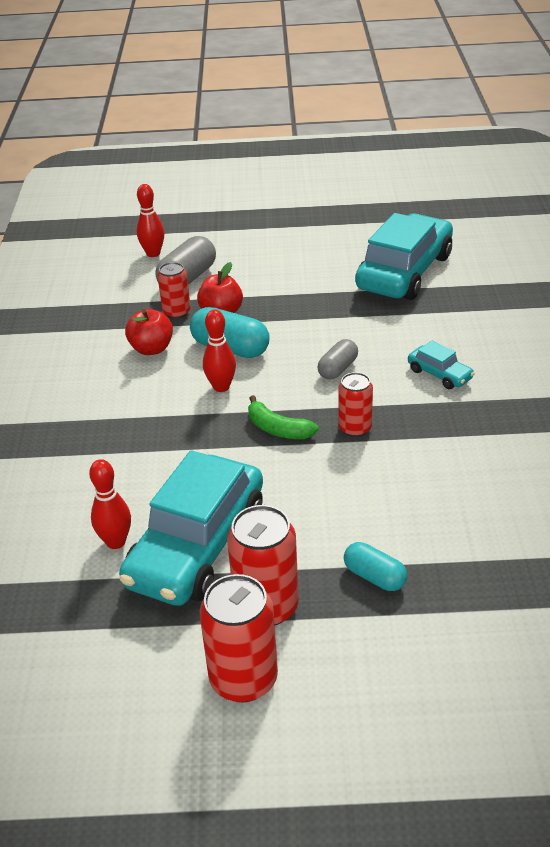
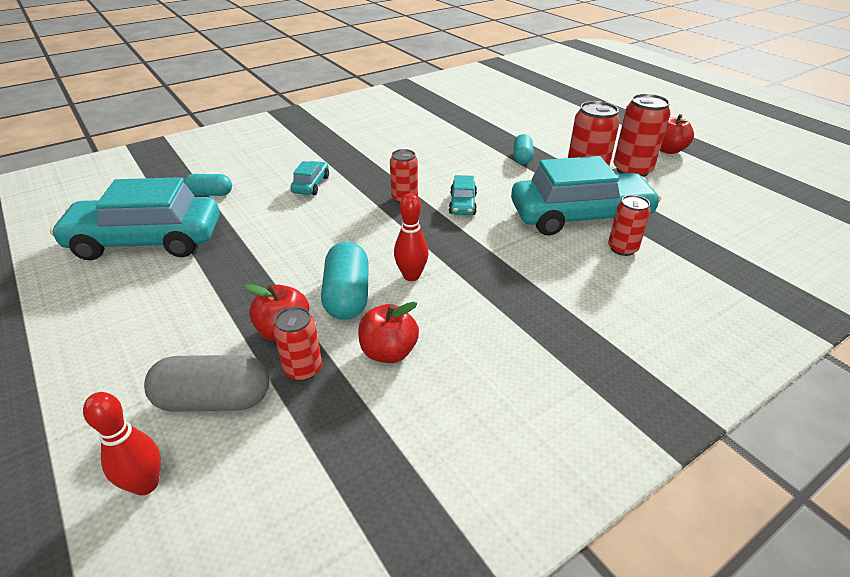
camera: 125 degrees left, 0 degrees up
red bowling pin [89,459,131,549] -> red can [608,195,651,256]
green banana [248,395,319,439] -> none
grey capsule [317,339,358,380] -> none
none -> turquoise capsule [184,174,232,196]
none -> turquoise car [449,175,477,215]
none -> red apple [660,114,694,154]

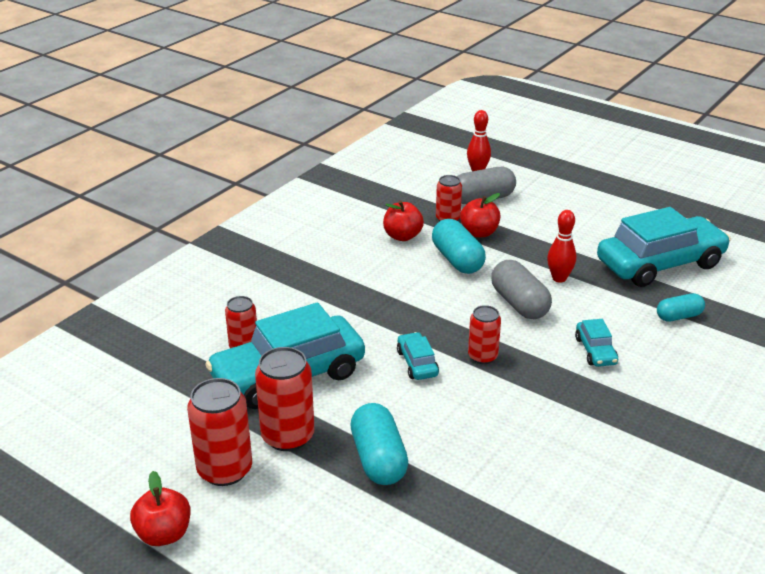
camera: 160 degrees right, 5 degrees down
red bowling pin [394,193,429,281] -> red bowling pin moved to [547,210,576,283]
turquoise capsule [513,134,534,164] -> turquoise capsule [350,403,408,485], size x1.61
none -> grey capsule [491,260,552,319]

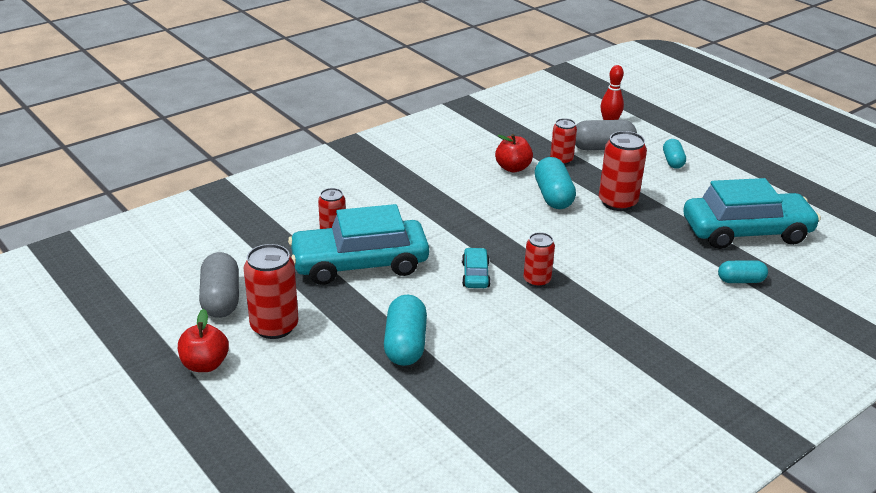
camera: 15 degrees right, 0 degrees up
red can [255,347,314,451] -> red can moved to [599,131,647,211]
red apple [460,193,500,237] -> none
grey capsule [491,260,552,319] -> grey capsule moved to [199,252,239,318]
red bowling pin [547,210,576,283] -> none
turquoise car [575,319,618,367] -> none
none -> turquoise capsule [663,139,686,169]

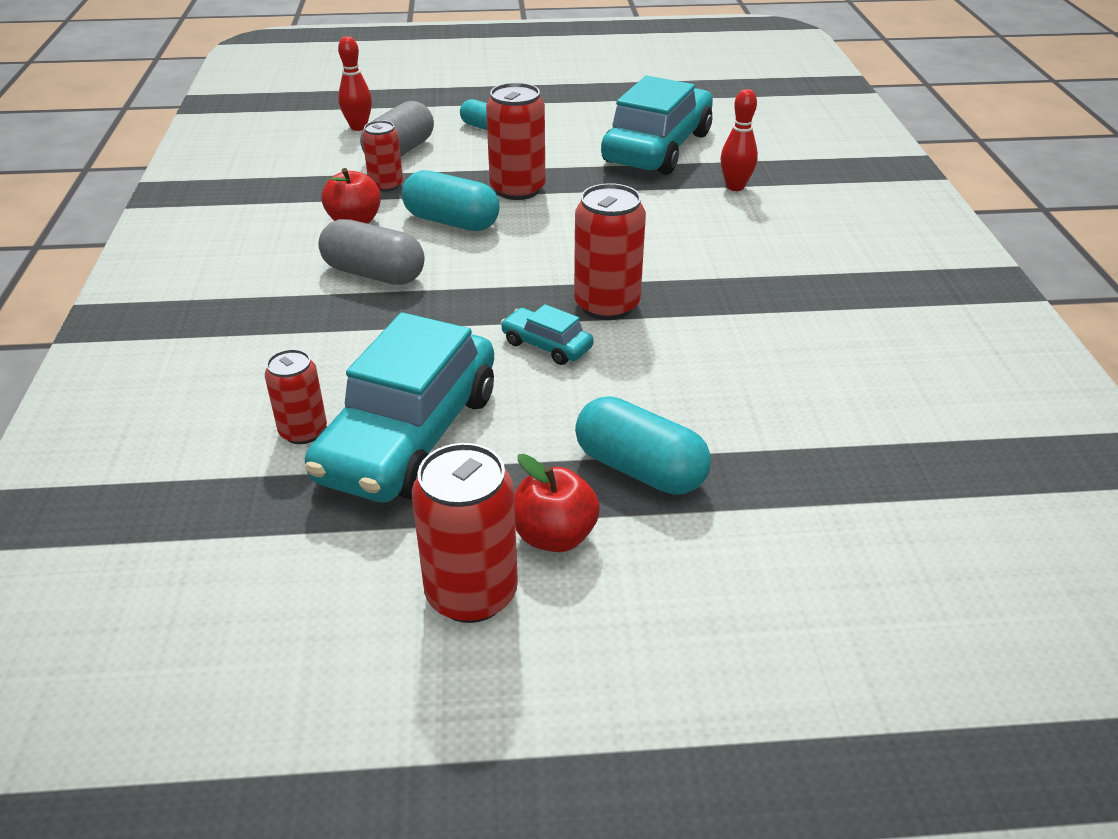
camera: 55 degrees left, 5 degrees up
red apple [178,309,229,372] -> red apple moved to [514,454,600,552]
grey capsule [199,252,239,318] -> grey capsule moved to [318,219,424,285]
red can [523,232,555,287] -> red can [574,183,646,320], size x1.61
turquoise capsule [718,260,768,283] -> red bowling pin [721,89,758,191]

